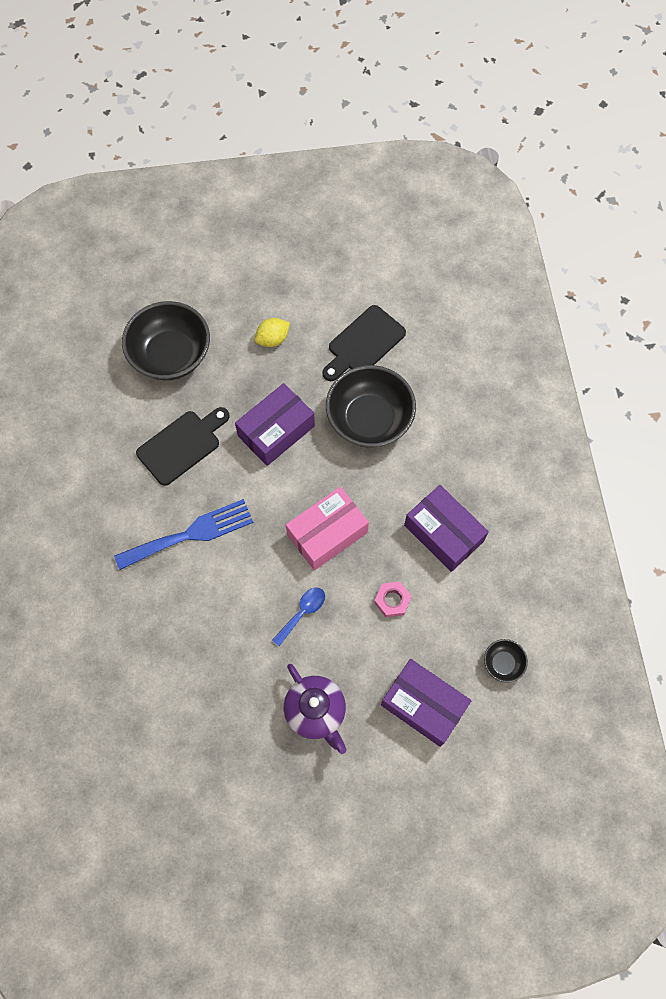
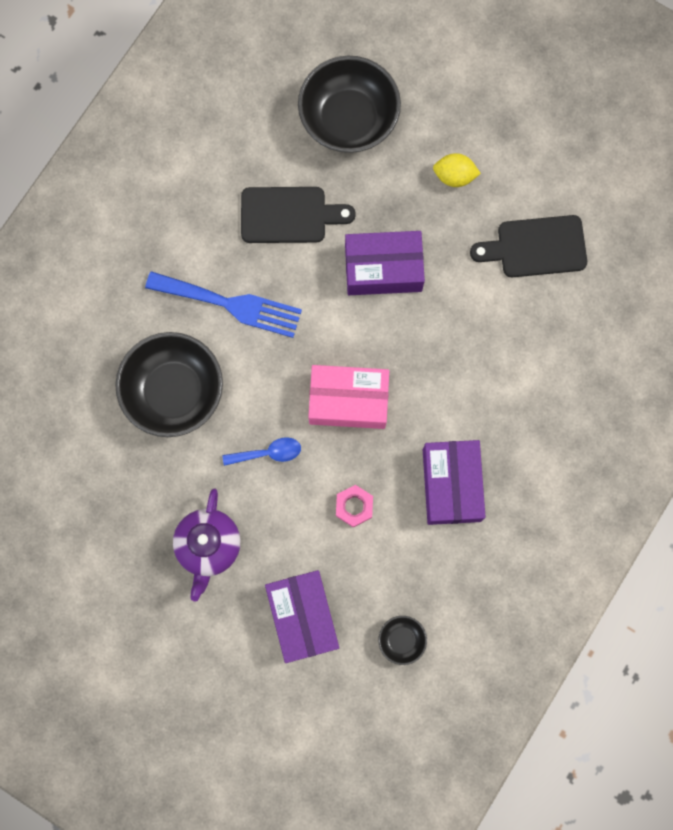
camera: 40 degrees right, 10 degrees up
black bowl [326,365,416,448] -> black bowl moved to [115,332,223,437]

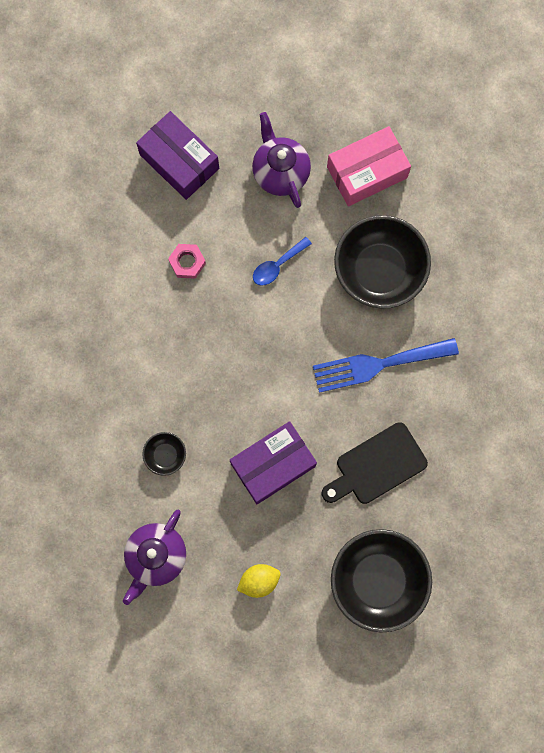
camera: 150 degrees right, 0 degrees up
pink box [308,365,389,429] -> pink box moved to [327,126,411,206]
black bowl [378,616,427,665] -> black bowl moved to [142,432,186,476]
purple box [423,440,486,525] -> none
black cutting board [470,215,587,277] -> purple teapot [123,510,186,605]

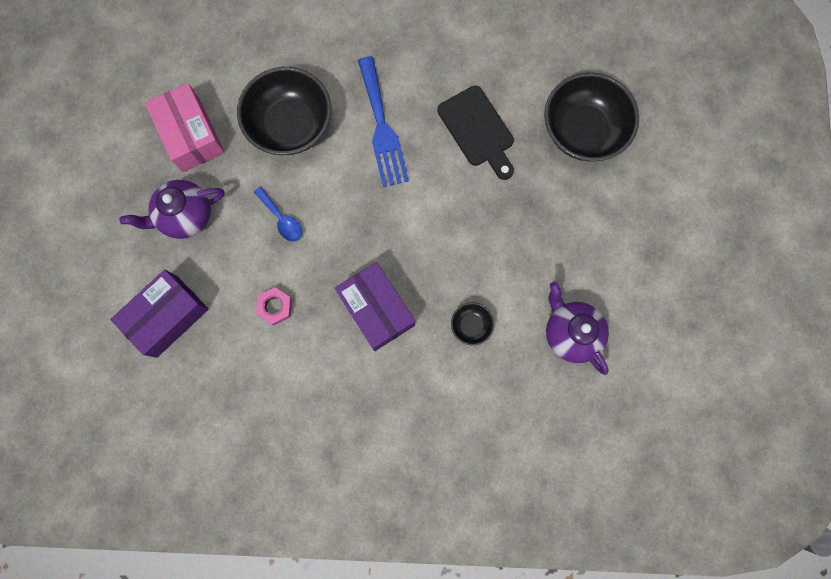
camera: 90 degrees left, 0 degrees up
purple teapot [123,510,186,605] -> purple teapot turned 150 degrees counterclockwise [546,282,609,375]
purple box [230,421,317,504] -> purple box moved to [334,262,415,351]
yellow lemon [237,564,281,598] -> none

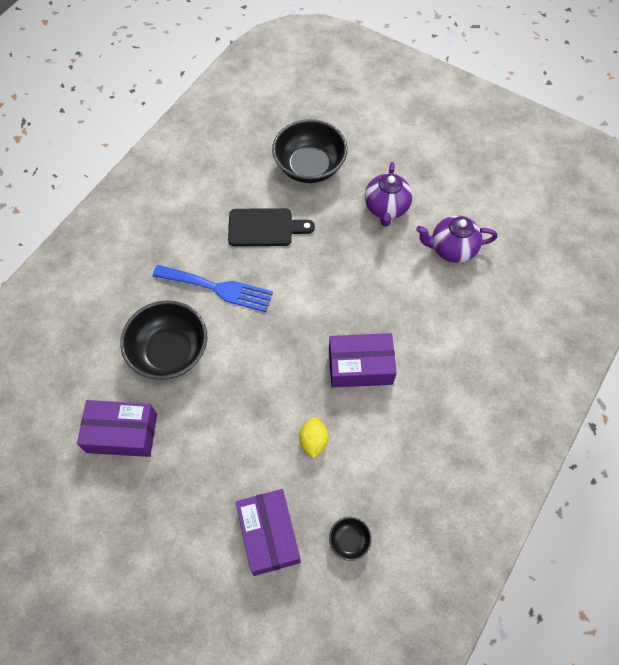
camera: 60 degrees left, 15 degrees down
purple teapot [119,180,225,239] -> purple teapot moved to [365,162,413,227]
pink box [145,83,225,172] -> purple box [77,400,157,457]
blue spoon [254,187,302,242] -> none
pink nut [256,287,292,326] -> yellow lemon [299,417,329,459]
black bowl [451,302,494,346] -> black bowl moved to [329,517,372,561]

